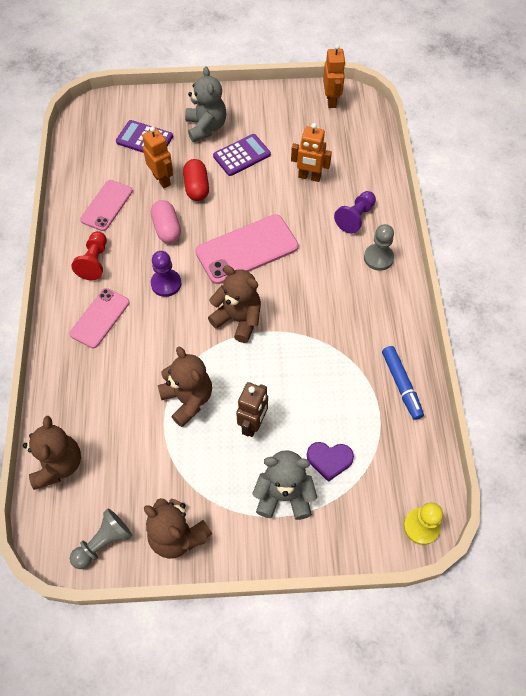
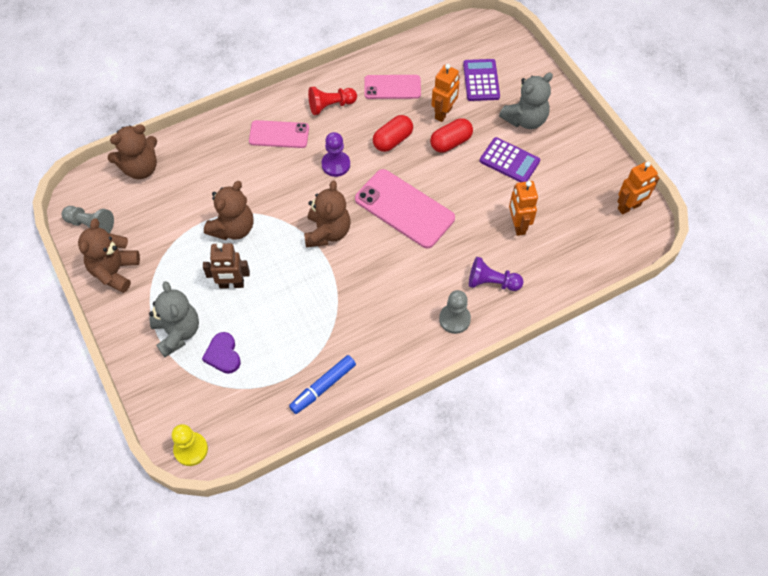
camera: 65 degrees right, 0 degrees up
pink capsule [151,200,181,243] -> red capsule [373,115,413,152]

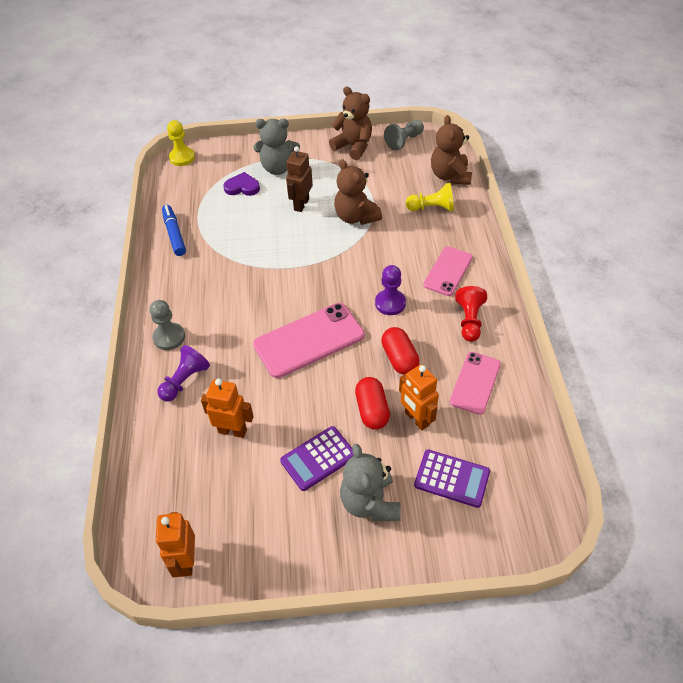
camera: 115 degrees right, 10 degrees down
brown teddy bear [304,180,350,247] -> none
none -> yellow pawn [406,183,454,211]

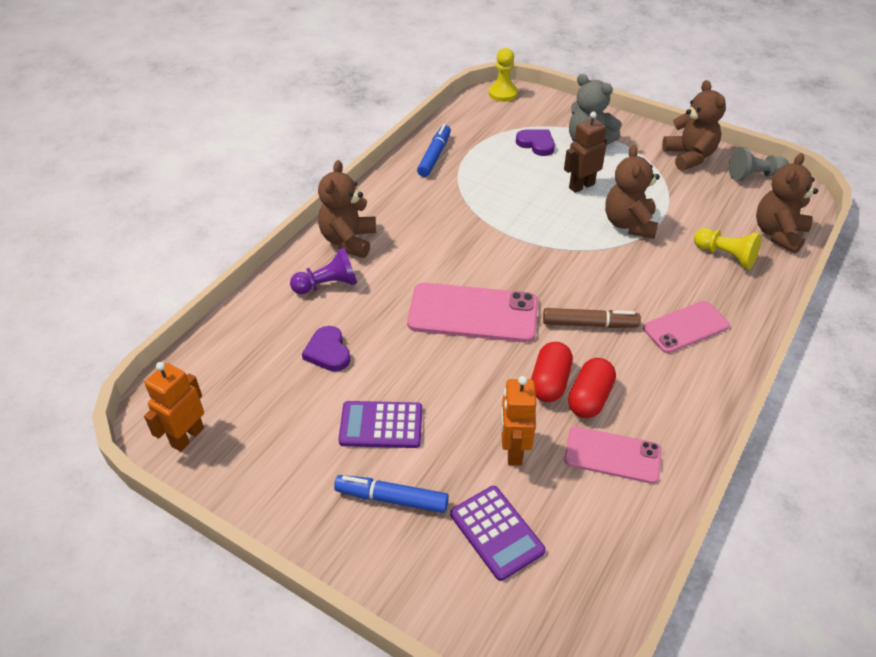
camera: 35 degrees right, 5 degrees down
grey pawn [150,300,185,350] -> brown teddy bear [318,160,376,258]
orange robot [201,379,254,438] -> purple heart [302,326,350,371]
grey teddy bear [340,444,401,521] -> blue marker [334,475,449,513]
red capsule [355,377,390,430] -> red capsule moved to [568,358,616,418]
purple pawn [375,265,406,315] -> brown marker [543,308,641,328]
pink phone [450,352,501,415] -> pink phone turned 45 degrees clockwise [564,427,662,484]
red pawn [455,286,487,342] -> none

